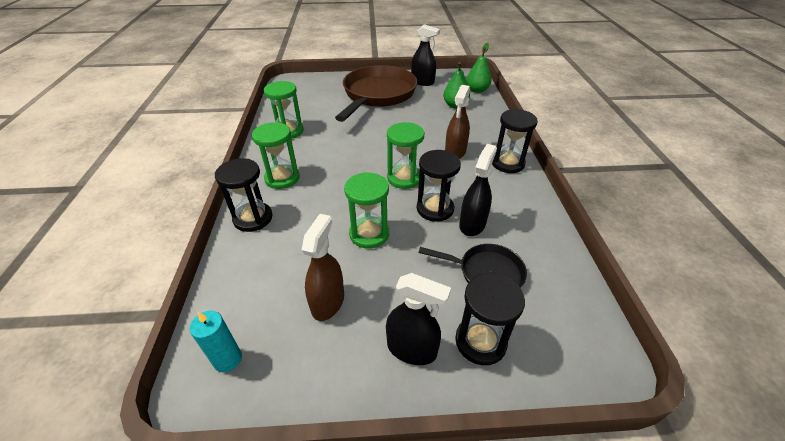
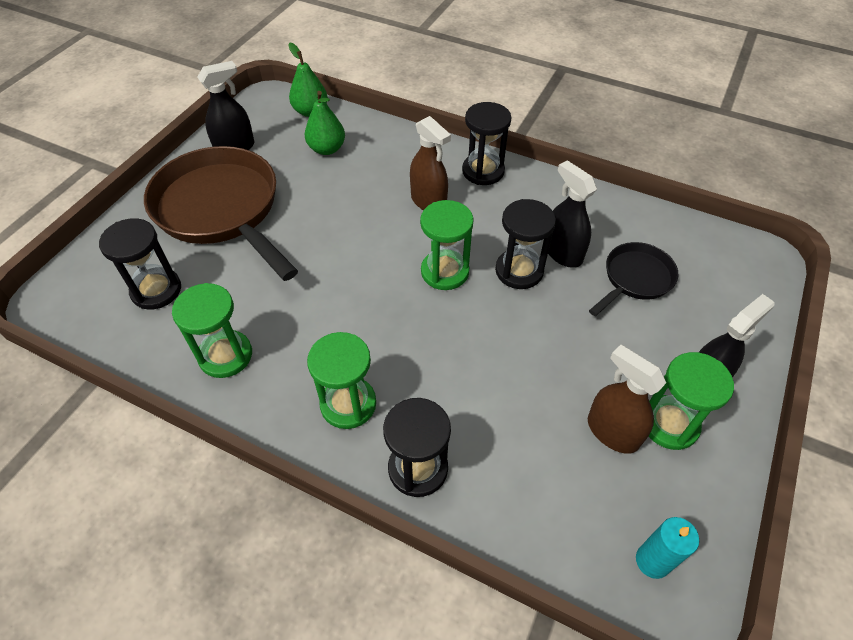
camera: 60 degrees left, 10 degrees up
green hourglass [344,172,389,249] -> green hourglass moved to [649,352,734,450]
black hourglass [455,273,525,365] -> black hourglass moved to [99,218,181,310]

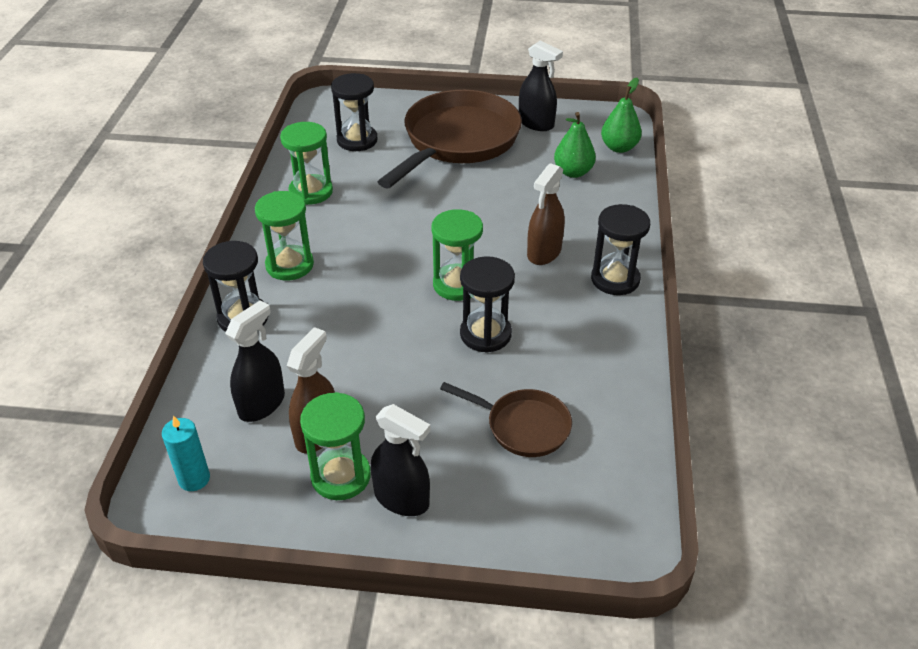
camera: 70 degrees right, 10 degrees down
black spray bottle [548,160,597,268] -> black spray bottle moved to [225,300,285,422]
black pan [589,242,679,316] -> brown pan [440,382,572,457]

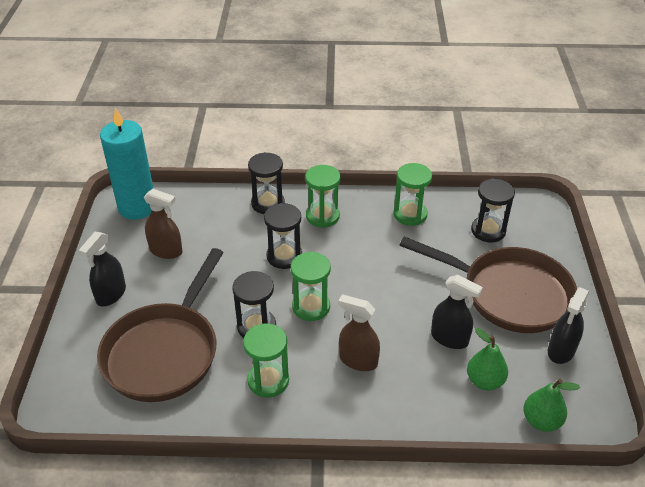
camera: 85 degrees right, 0 degrees up
turquoise candle [162,415,210,491] -> turquoise candle [100,108,154,220], size x2.17
black spray bottle [225,300,285,422] -> black spray bottle moved to [431,275,483,349]
green hourglass [300,392,371,500] -> green hourglass moved to [243,323,289,398]
brown pan [440,382,572,457] -> brown pan [97,248,224,402], size x1.98
black hourglass [591,204,650,295] -> black hourglass moved to [264,203,302,269]

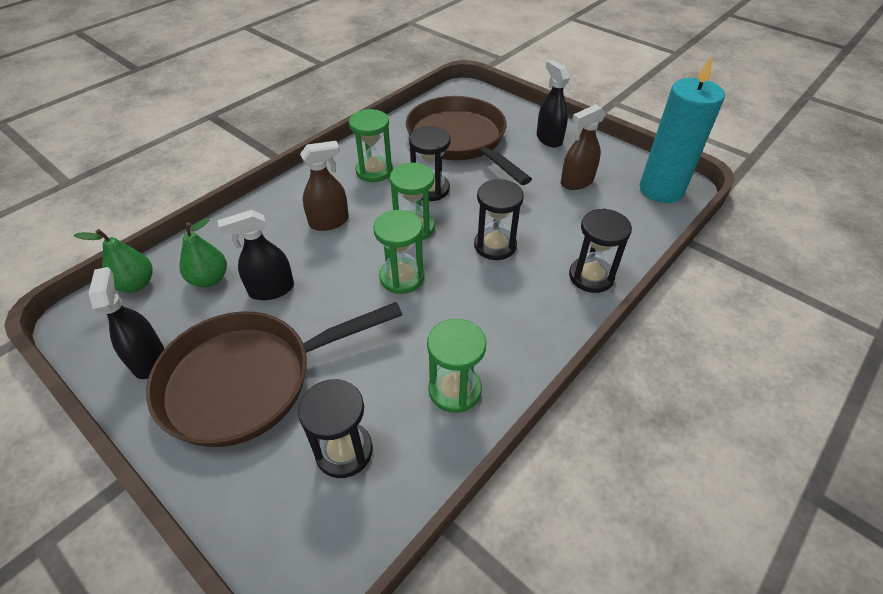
camera: 130 degrees right, 5 degrees up
green hourglass [305,165,341,228] -> green hourglass moved to [373,210,424,294]

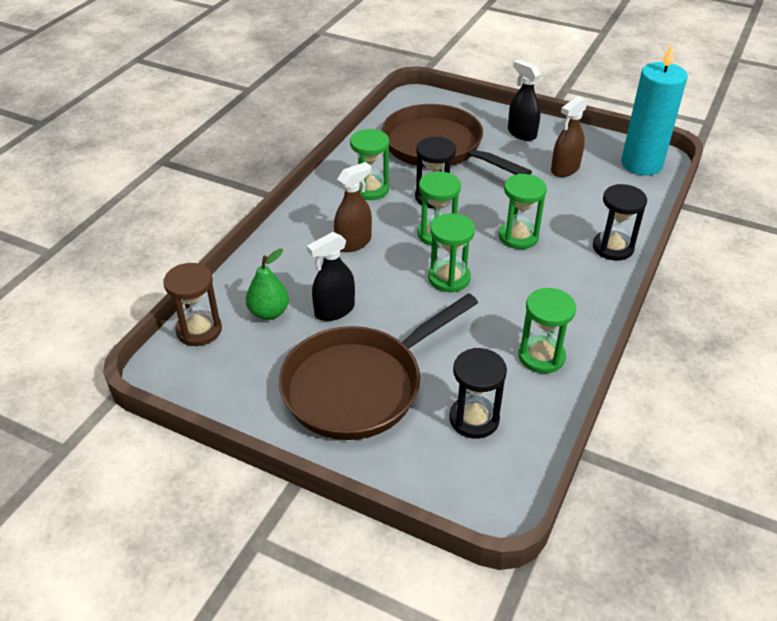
camera: 15 degrees left, 5 degrees down
green pear [74,229,153,293] -> brown hourglass [164,263,222,346]
black spray bottle [89,267,164,379] -> none
black hourglass [474,179,524,260] -> green hourglass [499,174,547,249]

